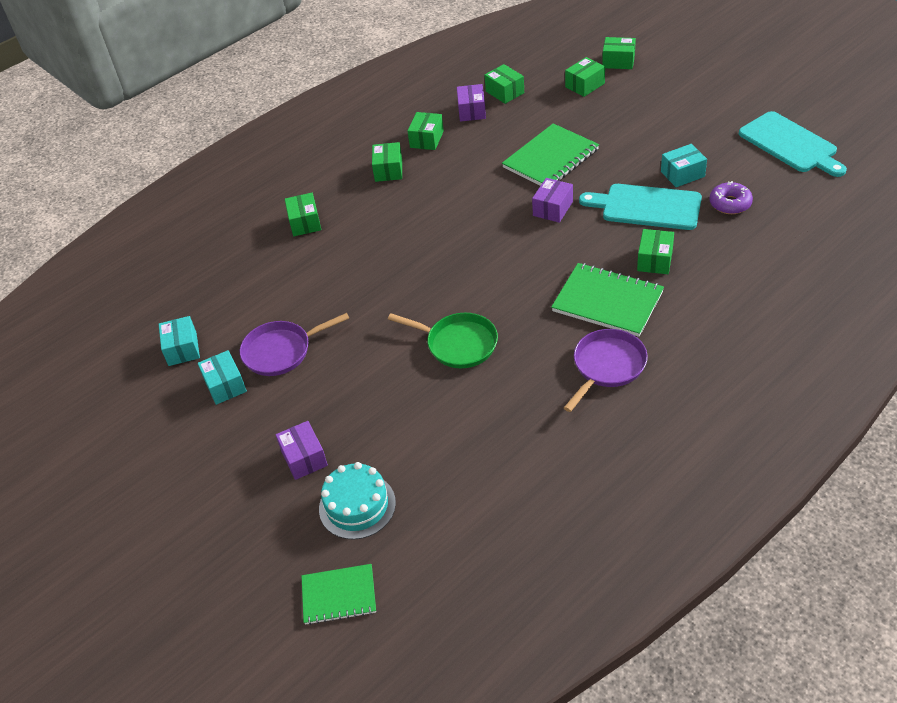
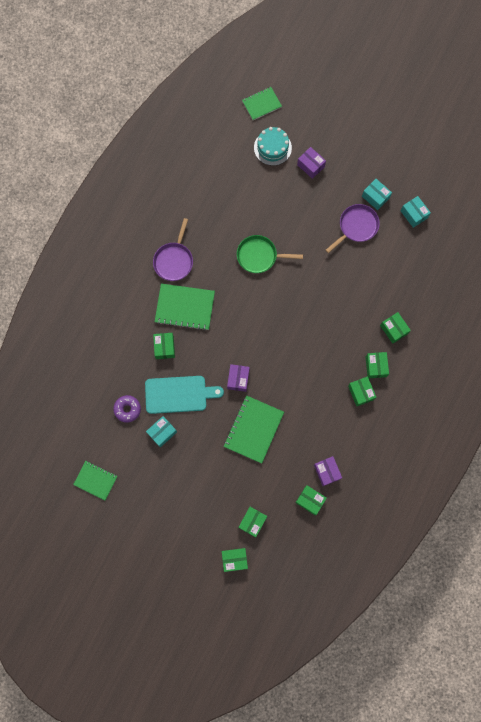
camera: 155 degrees right, 30 degrees up
green box [408,112,444,150] -> green box moved to [366,352,389,378]
turquoise cutting board [739,111,847,177] -> green notebook [73,461,117,500]

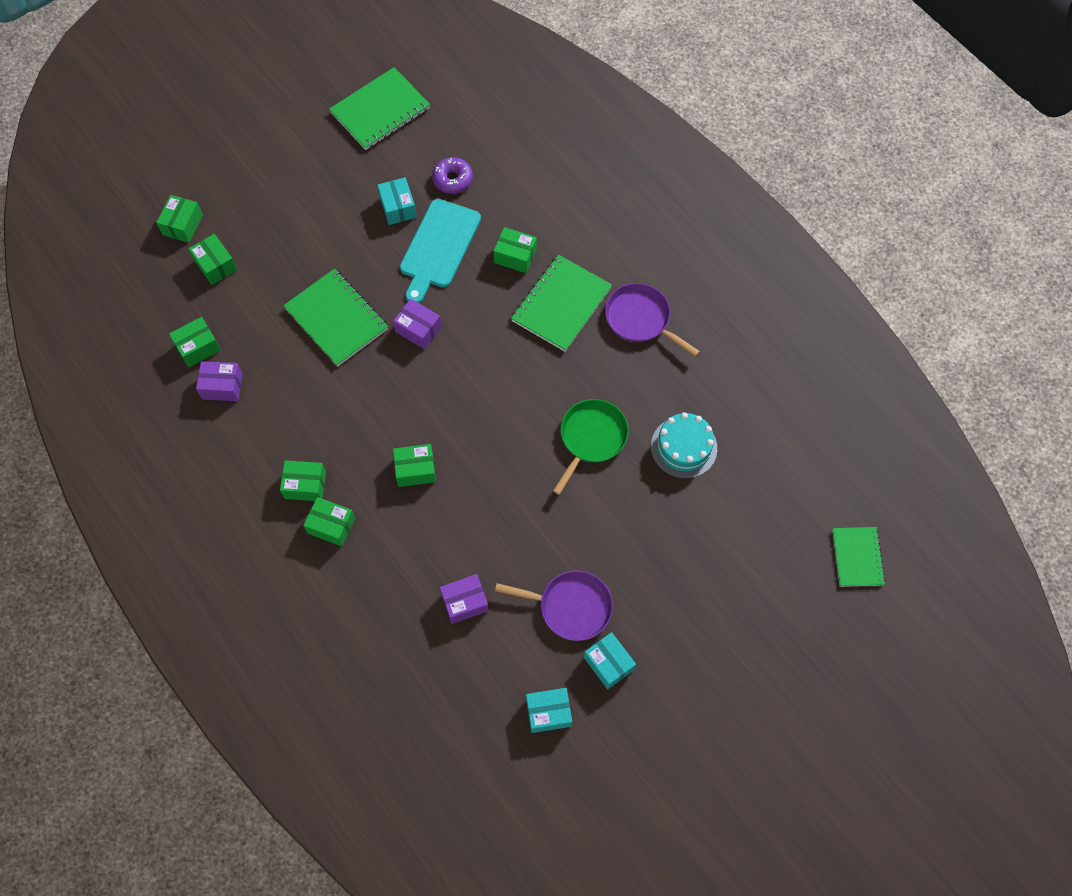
camera: 115 degrees right, 10 degrees down
green notebook [73,461,117,500] -> green notebook [329,67,430,150], size x1.58
turquoise cake [254,127,292,166] -> turquoise cake moved to [651,412,717,479]
purple box [297,147,326,179] -> purple box moved to [440,574,489,624]
purple pan [326,204,380,253] -> purple pan turned 60 degrees counterclockwise [495,570,613,641]
turquoise box [362,179,392,210] -> turquoise box turned 75 degrees clockwise [584,632,636,689]
green box [380,312,411,344] -> green box moved to [393,444,436,487]

